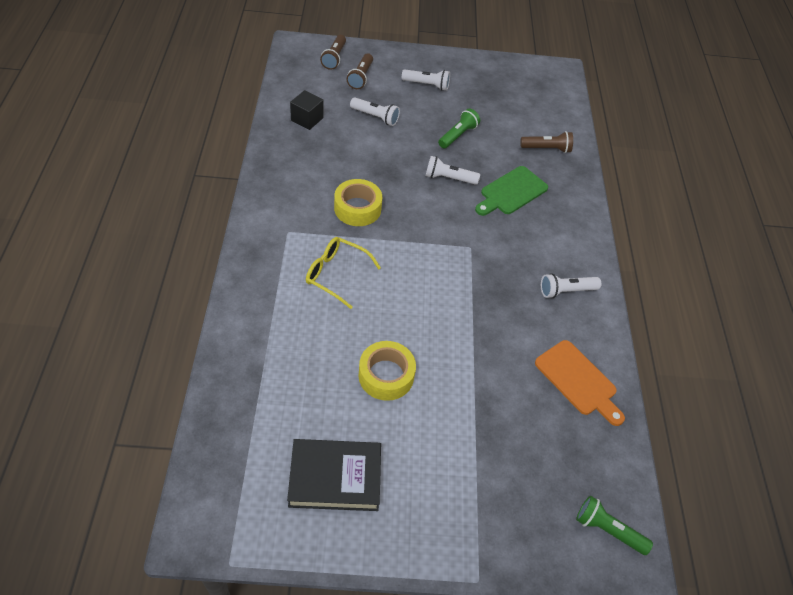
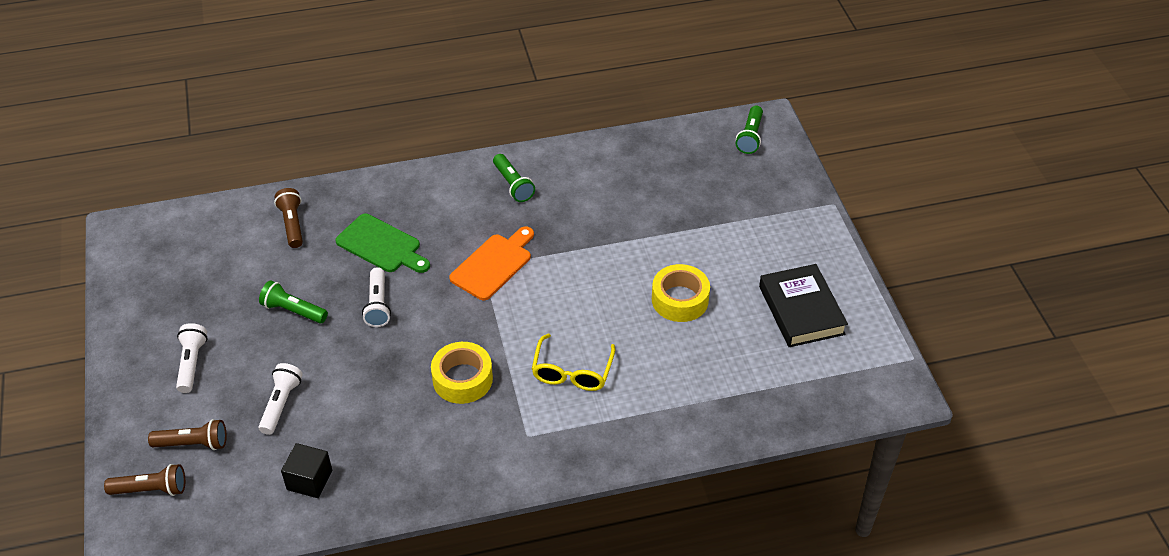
camera: 100 degrees left, 5 degrees down
orange cutting board [535,340,625,426] -> orange cutting board moved to [449,226,534,300]
white flashlight [541,273,601,298] -> green flashlight [493,154,535,202]

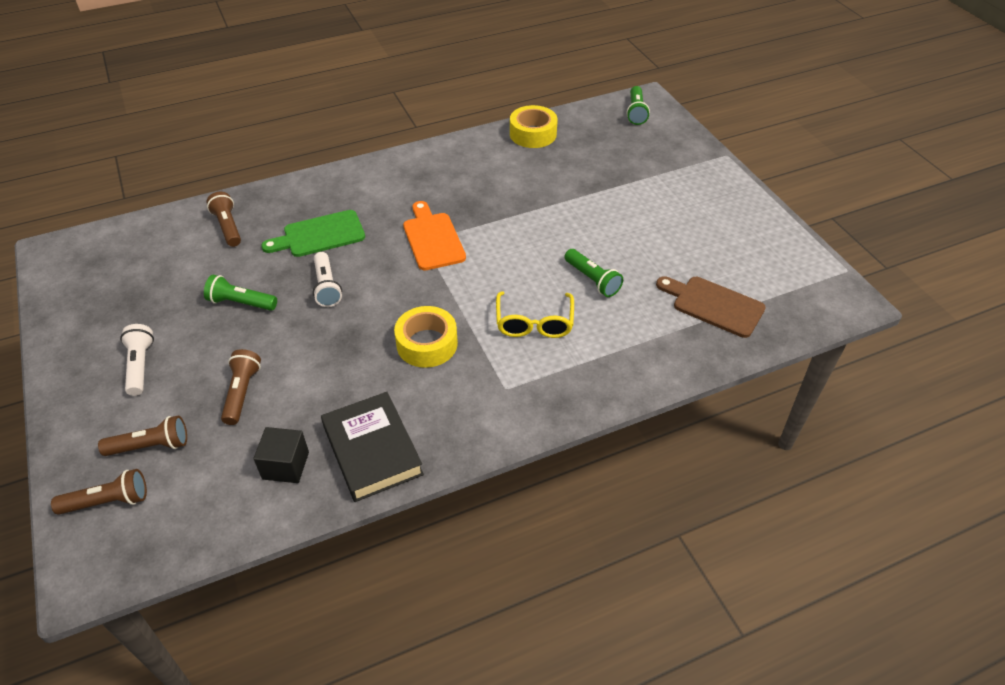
camera: 10 degrees left, 0 degrees up
white flashlight [258,363,303,435] -> brown flashlight [221,349,261,425]
green cutting board [335,214,430,273] -> green cutting board turned 135 degrees clockwise [261,210,365,257]
orange cutting board [449,226,534,300] -> orange cutting board turned 45 degrees counterclockwise [403,201,466,270]
green flashlight [493,154,535,202] -> green flashlight moved to [565,249,623,297]
yellow tape [652,264,710,322] -> yellow tape moved to [510,105,558,148]
black book [759,264,848,347] -> black book moved to [321,392,424,502]
none -> brown cutting board [656,276,766,338]

